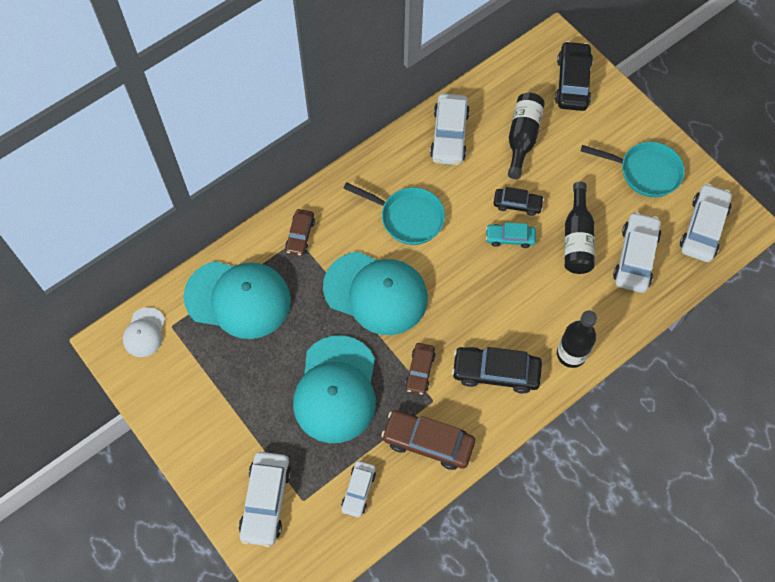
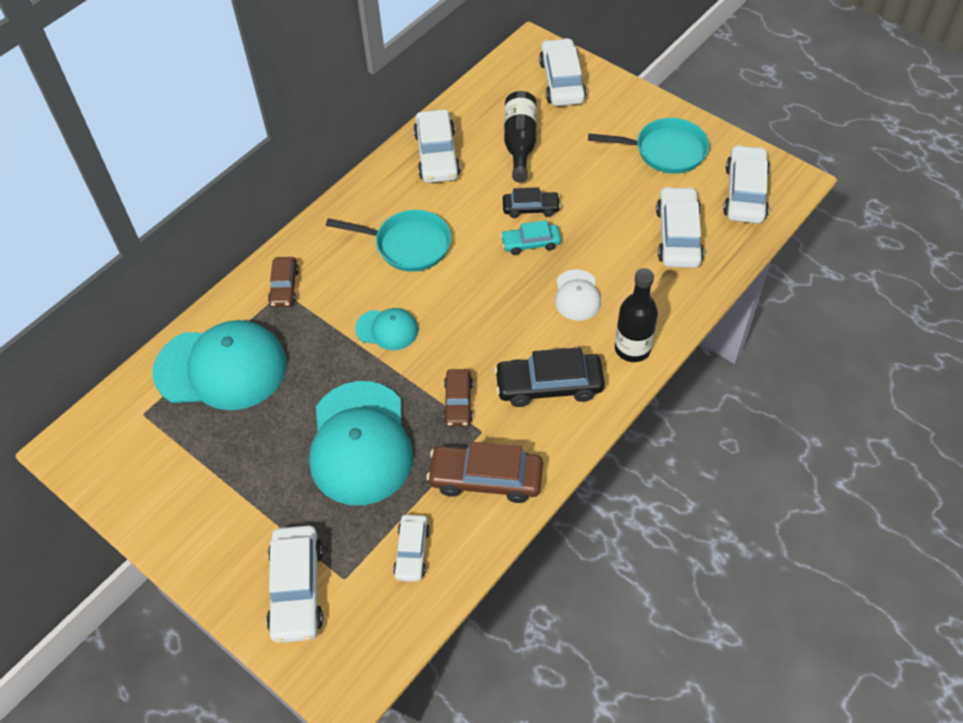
camera: 10 degrees left, 10 degrees down
white cap [123,307,165,357] -> white cap moved to [555,269,601,321]
turquoise cap [323,252,428,335] -> turquoise cap [355,308,418,350], size x0.49
black car [555,41,593,111] -> white car [539,38,586,106]
black bottle [564,182,595,274] -> none

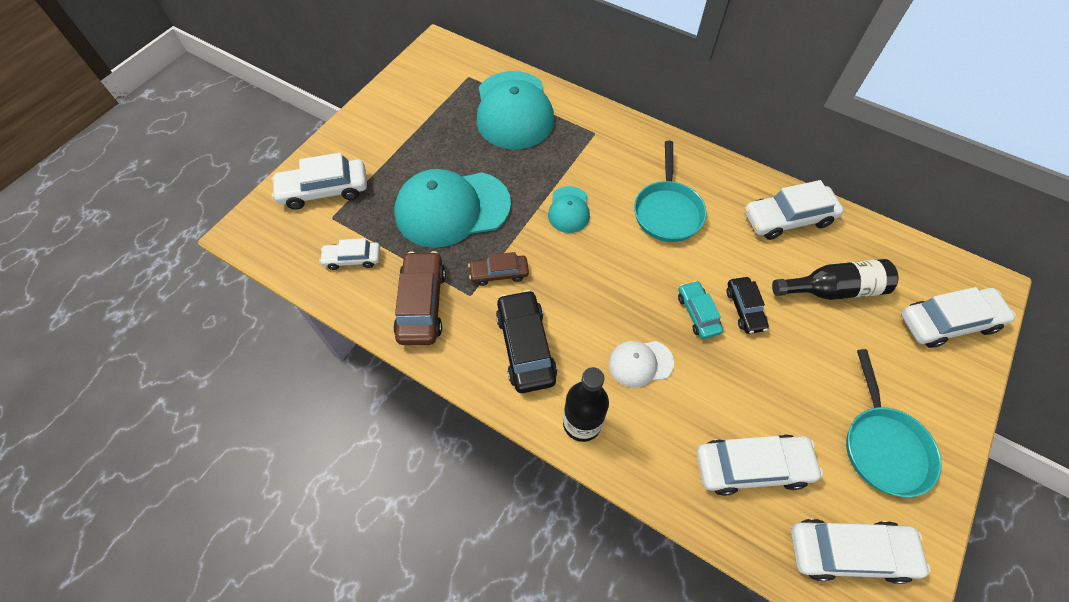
camera: 80 degrees right, 5 degrees up
brown car [268,257,299,307] -> none

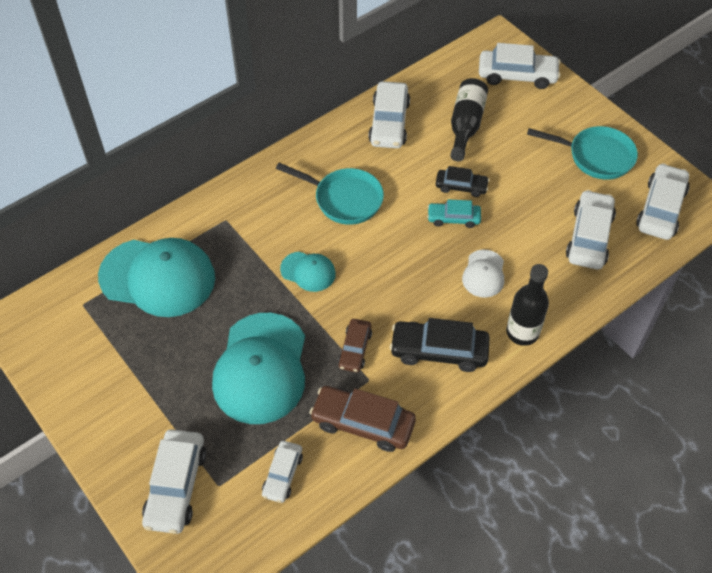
camera: 70 degrees left, 5 degrees down
white car [901,287,1016,348] -> white car turned 90 degrees clockwise [479,43,561,89]

